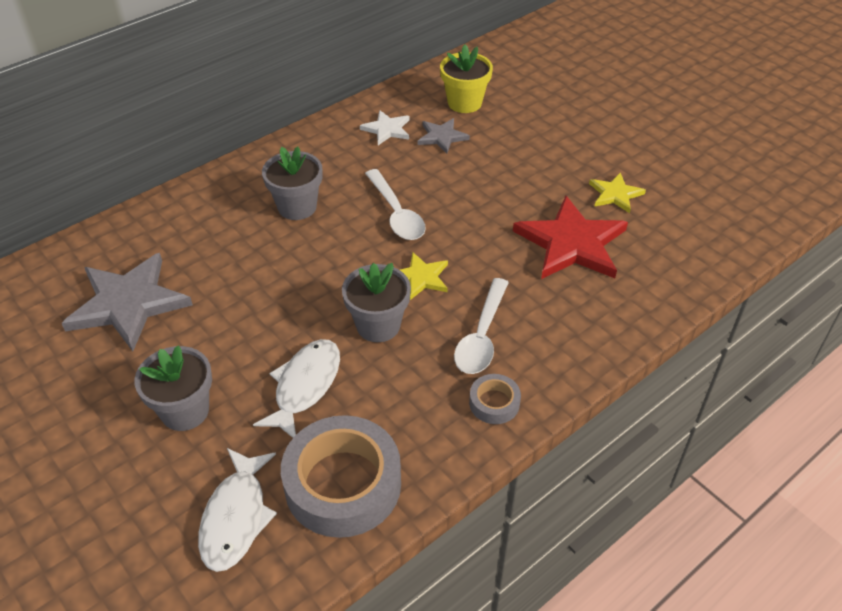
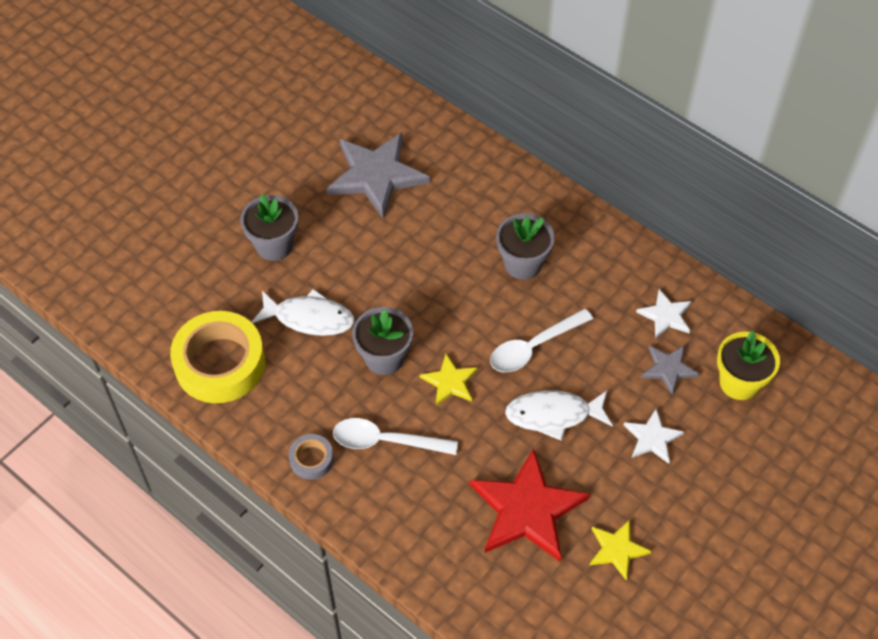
camera: 80 degrees right, 10 degrees up
white fish [198,448,277,572] -> white fish moved to [505,390,613,441]
grey tape [281,415,401,538] -> yellow tape [170,311,265,403]
none -> white star [624,409,684,464]

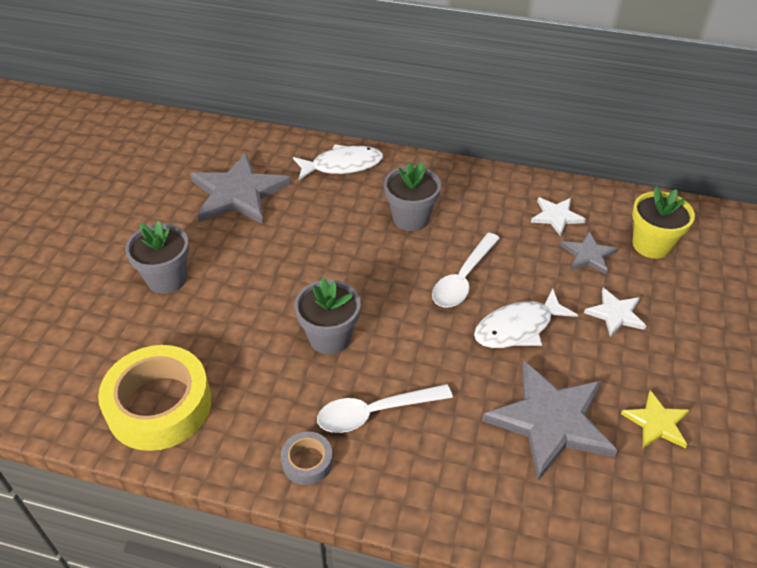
camera: 25 degrees left, 10 degrees down
white fish [252,289,355,336] -> white fish moved to [293,144,383,180]
yellow star [420,354,478,406] -> none
red star [470,448,590,562] -> grey star [482,361,618,480]

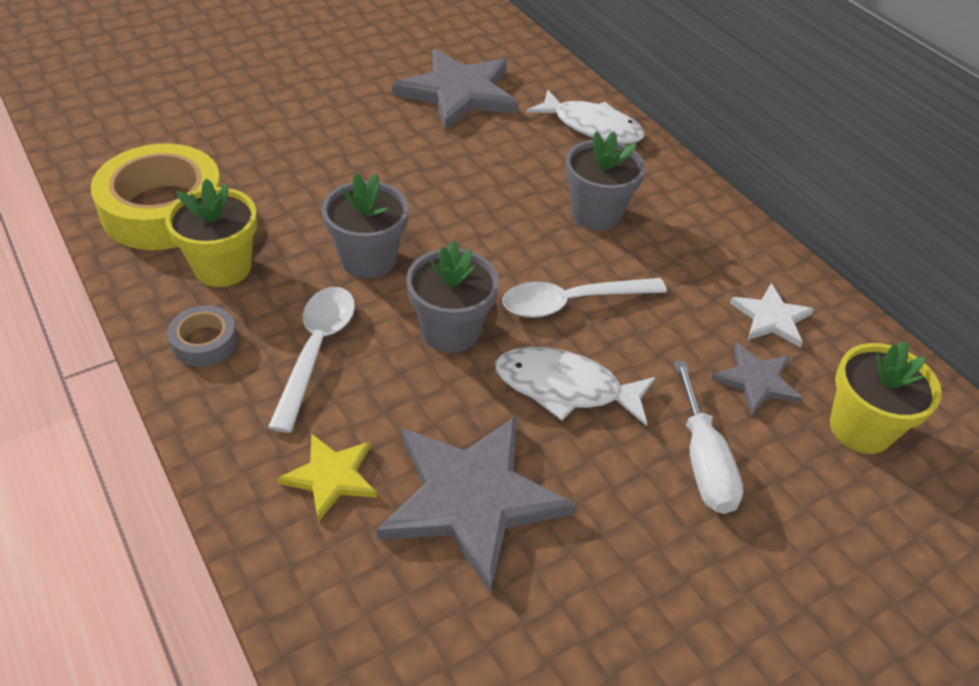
camera: 40 degrees right, 0 degrees up
grey flower pot [125,221,189,294] -> grey flower pot moved to [406,240,499,353]
white spoon [317,384,453,433] -> white spoon turned 75 degrees clockwise [268,287,355,433]
white star [584,288,646,337] -> white screwdriver [674,361,744,514]
yellow star [621,390,689,448] -> yellow star moved to [277,433,377,522]
none -> yellow flower pot [165,178,257,287]

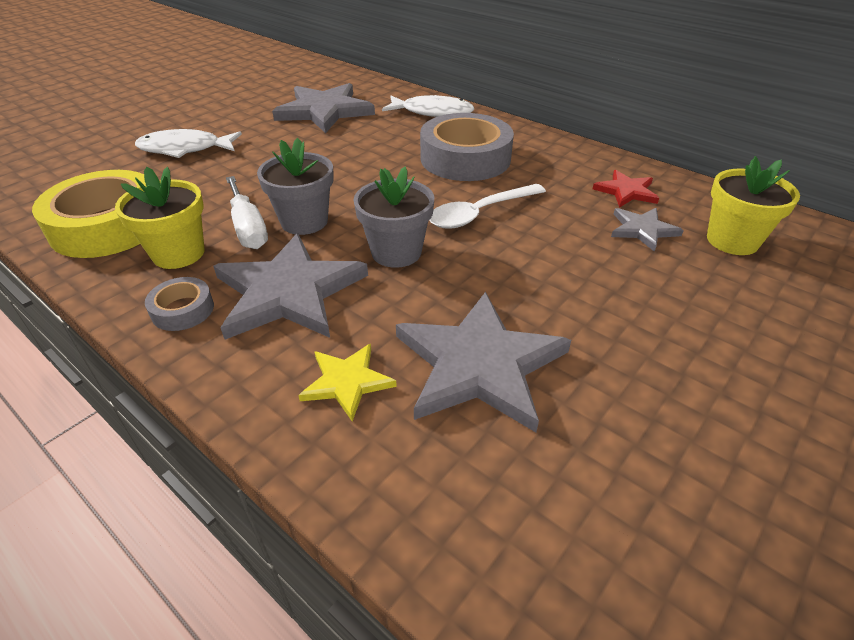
camera: 15 degrees left, 5 degrees down
white spoon [268,287,355,433] -> grey star [213,233,368,340]
white fish [495,347,656,426] -> white fish moved to [135,129,242,158]
grey flower pot [565,131,645,230] -> grey tape [420,113,514,181]
white screwdriver [674,361,744,514] -> white screwdriver moved to [226,176,268,249]
white star [730,283,814,347] -> red star [593,170,659,208]

